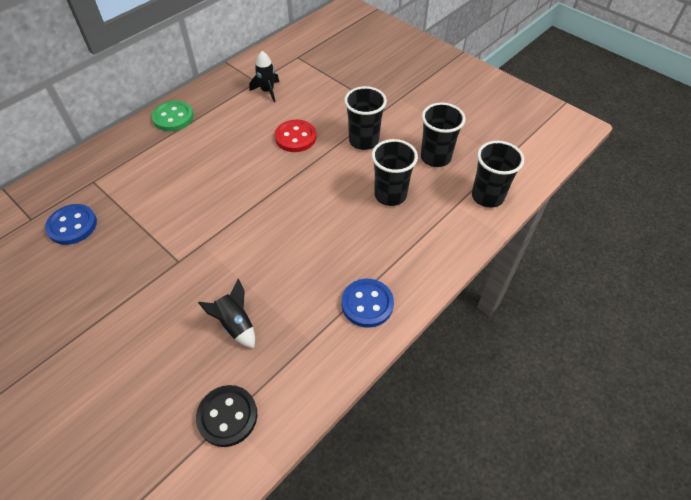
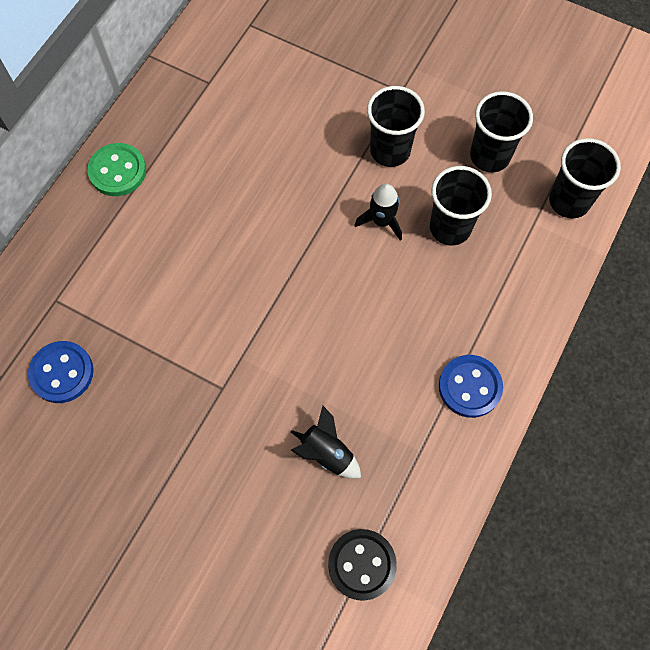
camera: 15 degrees left, 15 degrees up
black rocket [249,51,279,102] -> black rocket moved to [354,184,402,241]
red button [275,120,316,152] -> none

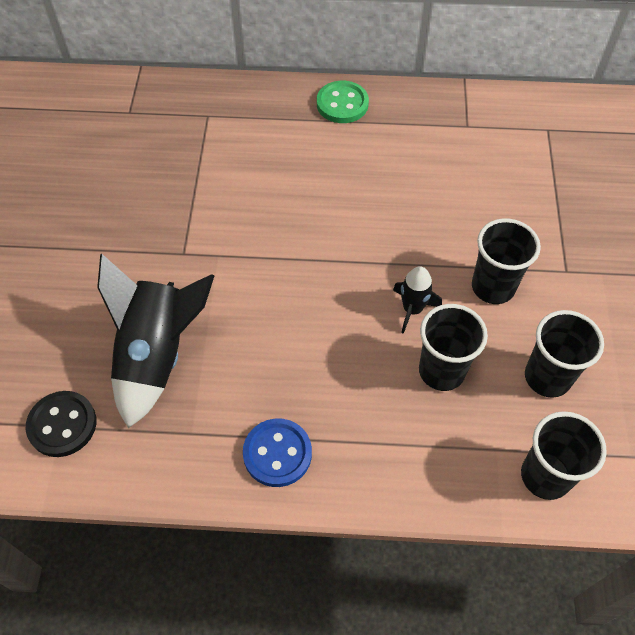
camera: 65 degrees right, 10 degrees down
blue button [28,341,94,403] -> none
black rocket [291,406,361,479] -> black rocket [97,254,214,428], size x1.99

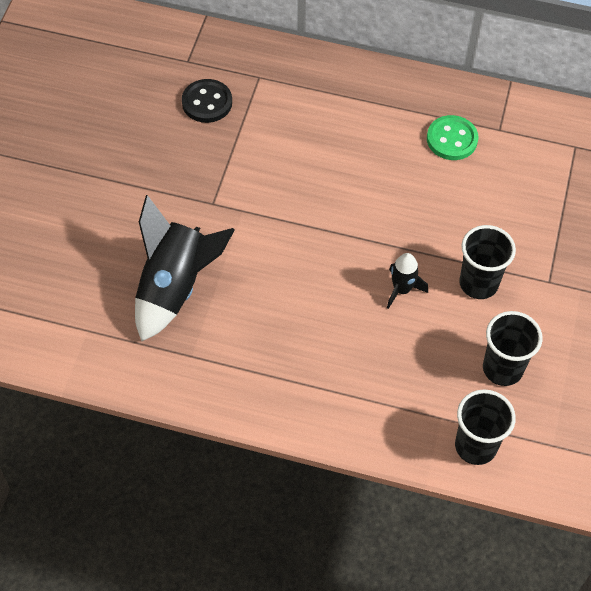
camera: 10 degrees right, 0 degrees up
black button [26,391,96,457] -> black button moved to [182,79,232,123]
blue button [243,419,312,487] -> none
green button [317,81,369,123] -> green button moved to [427,115,479,160]
black cup [419,304,488,391] -> none

